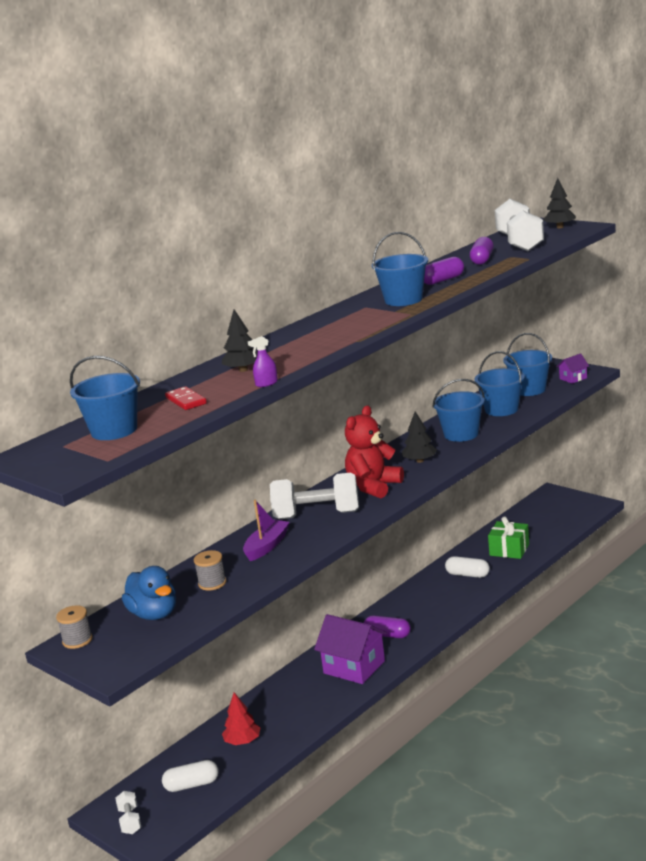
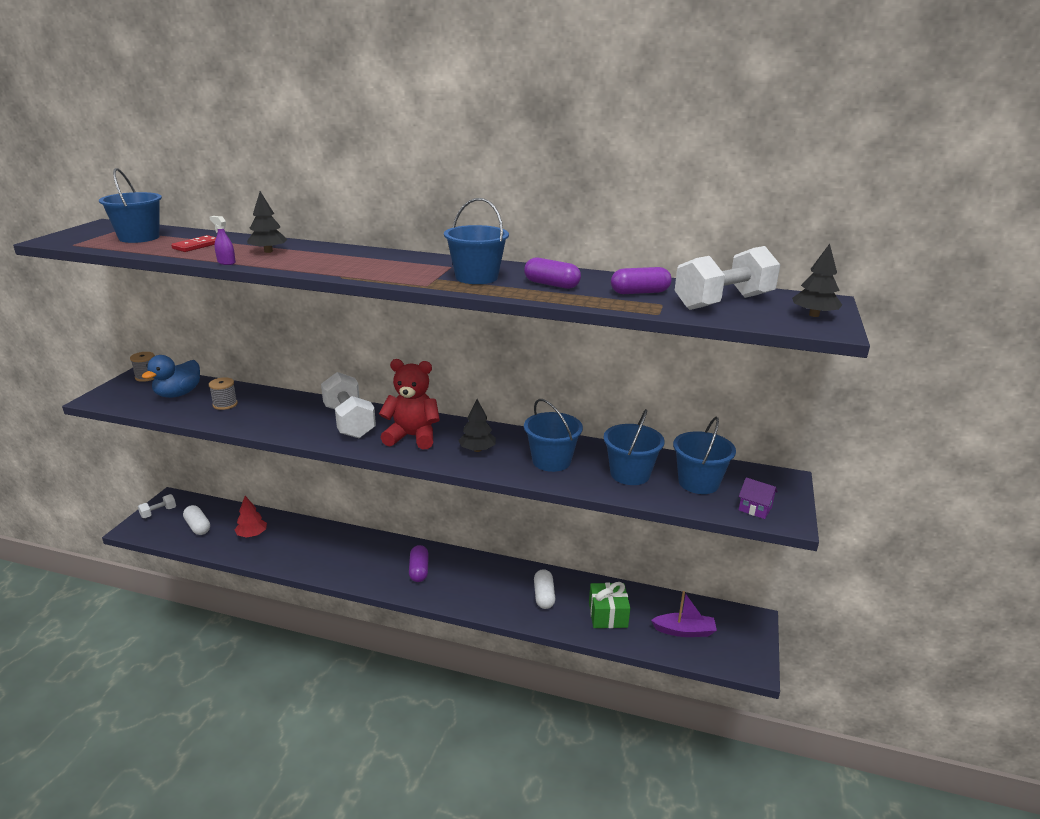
camera: 60 degrees right, 5 degrees up
purple boat [243,500,290,561] -> purple boat moved to [651,591,717,637]
purple house [314,614,387,684] -> none

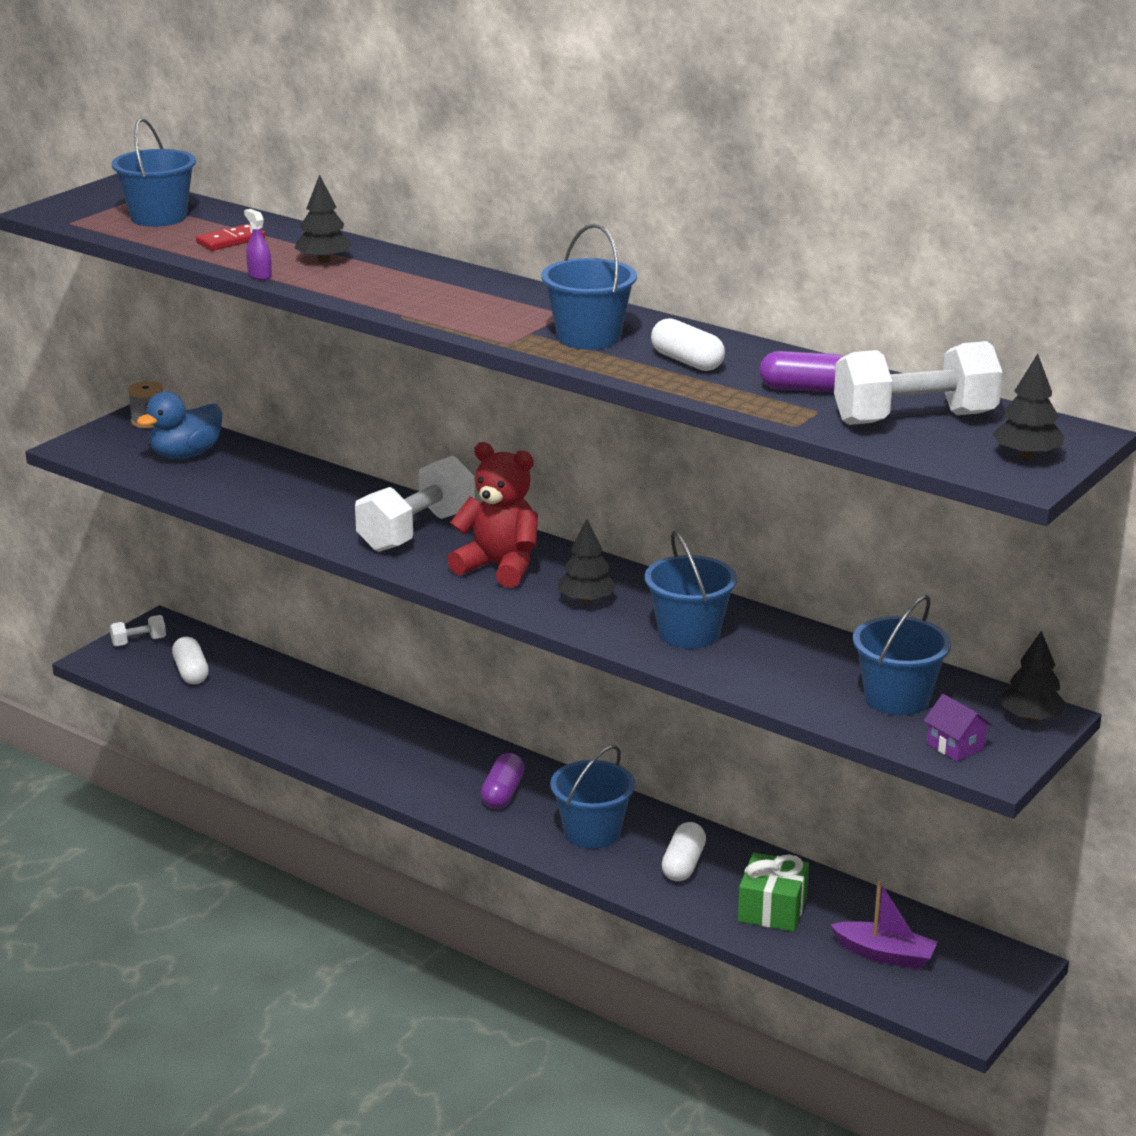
camera: 20 degrees right, 0 degrees up
grey spool [209,377,238,410] -> none
red tree [234,496,267,538] -> none
white dumbbell [321,372,376,438] -> white dumbbell turned 45 degrees clockwise [355,455,475,552]
purple capsule [524,258,581,289] -> white capsule [651,318,725,371]
blue bucket [603,409,665,485] -> blue bucket moved to [550,745,635,849]
none -> black tree [1001,631,1067,722]

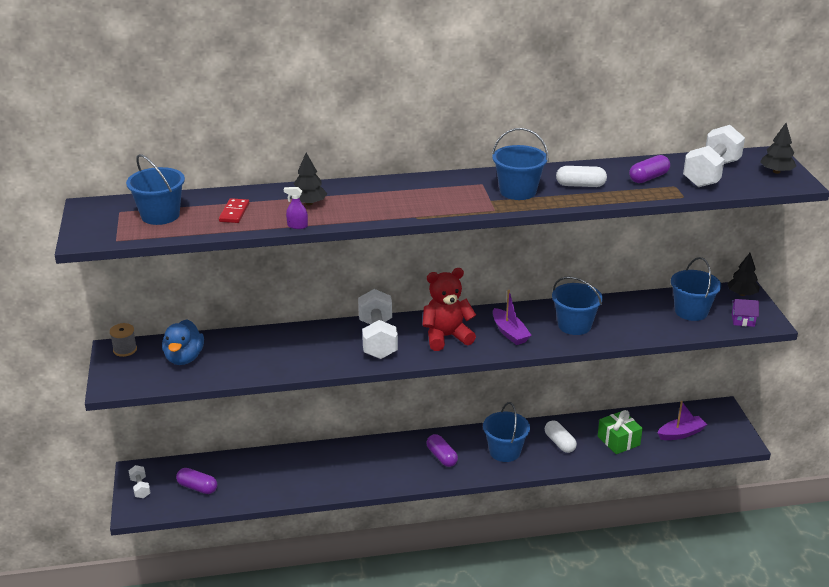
camera: 45 degrees left, 5 degrees up
white dumbbell [110,615,166,646] -> white dumbbell turned 45 degrees counterclockwise [129,465,151,498]
white capsule [172,637,209,684] -> purple capsule [176,468,217,494]
black tree [558,519,617,603] -> purple boat [493,290,532,345]

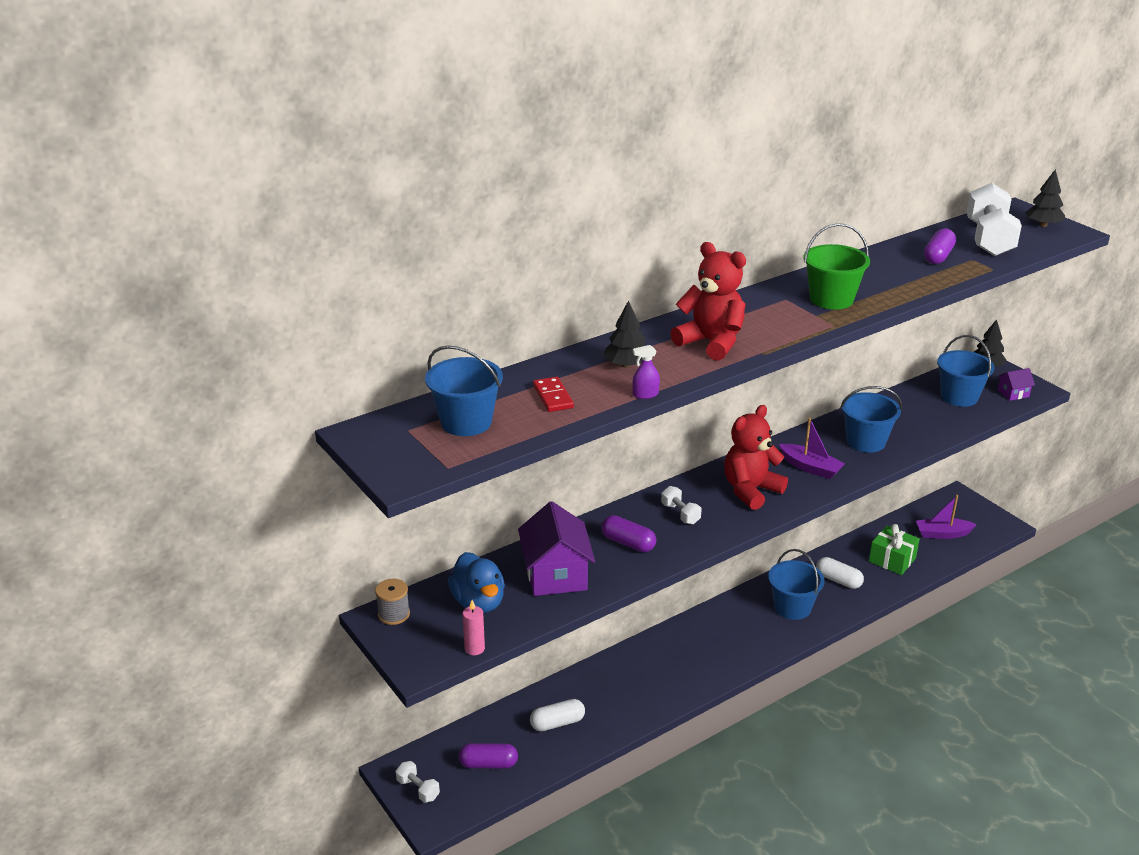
camera: 25 degrees left, 0 degrees up
white dumbbell [358,289,398,359] -> white dumbbell [661,486,701,525], size x0.48
purple capsule [426,434,458,467] -> purple capsule moved to [601,515,656,552]
blue bucket [492,128,548,200] -> green bucket [803,223,870,310]
white capsule [556,166,607,187] -> white capsule moved to [530,699,585,731]
purple boat [658,401,707,440] -> purple boat turned 135 degrees counterclockwise [916,495,977,539]
none -> pink candle [462,600,485,655]
none -> purple house [518,501,595,596]
none -> red teddy bear [671,242,746,361]

